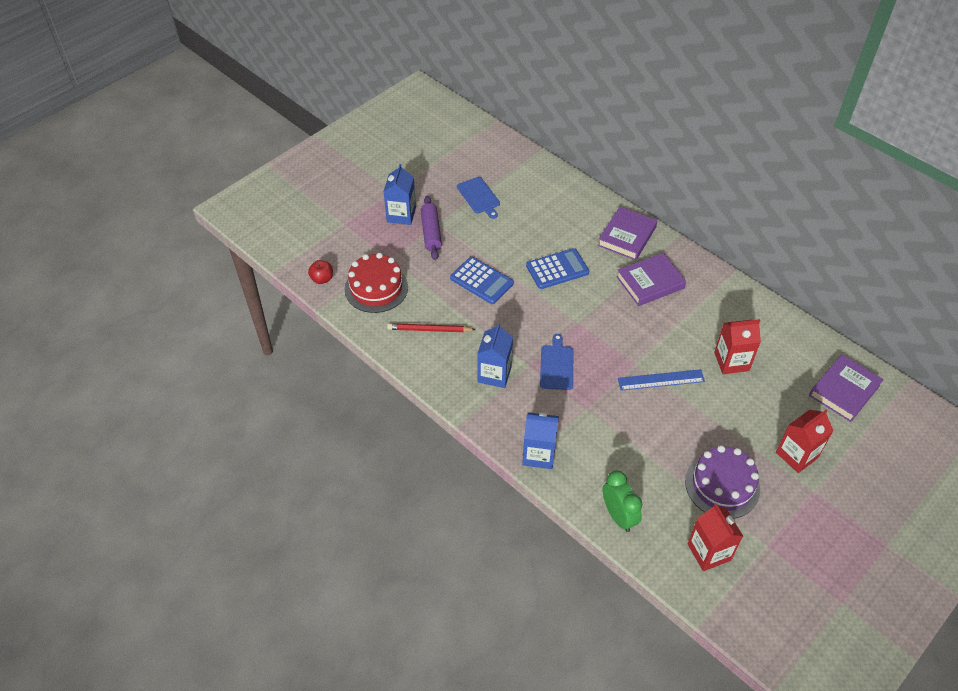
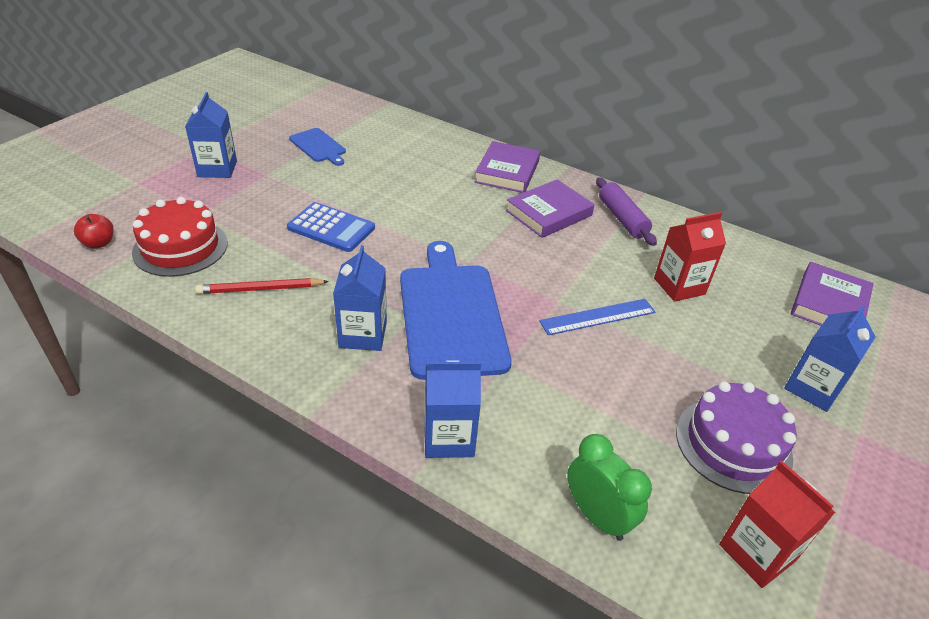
camera: 15 degrees left, 10 degrees down
purple rolling pin [421,196,442,260] -> purple rolling pin moved to [596,177,657,246]
blue calculator [526,248,589,289] -> none
blue cutting board [540,334,574,390] -> blue cutting board [400,241,512,380], size x2.02
red carton [776,409,834,473] -> blue carton [784,305,876,412]

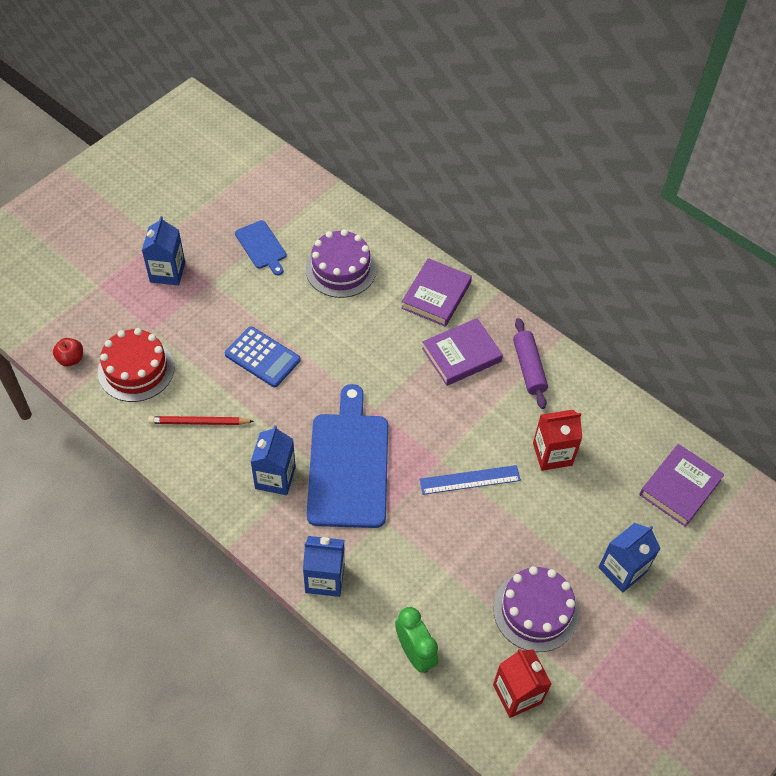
camera: 10 degrees right, 15 degrees up
none -> purple cake [306,229,376,298]

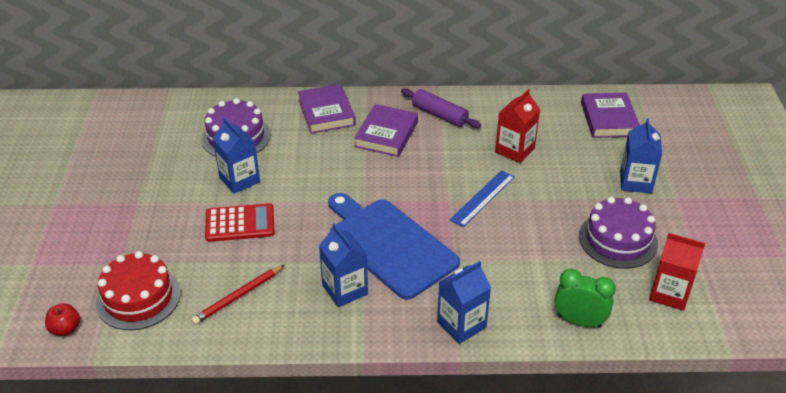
camera: 40 degrees left, 15 degrees down
blue carton [142,216,185,285] -> blue carton moved to [212,118,260,194]
blue calculator [225,326,301,387] -> red calculator [205,203,275,242]
blue cutting board [235,220,286,275] -> none

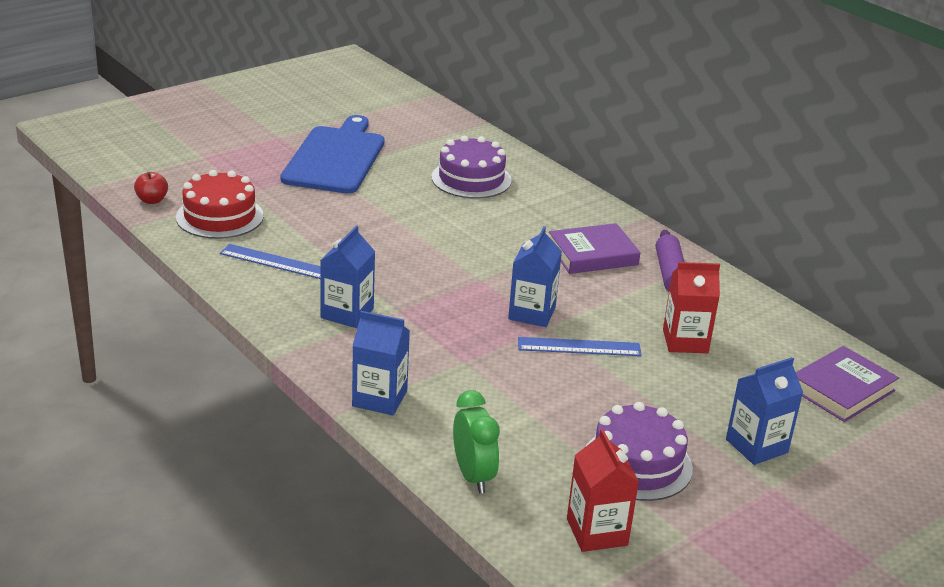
camera: 50 degrees right, 10 degrees down
red pencil [191,265,284,324] -> blue ruler [220,244,320,279]
red calculator [205,203,275,242] -> none
blue carton [212,118,260,194] -> blue carton moved to [508,226,562,327]
purple book [298,84,356,134] -> none
blue cutting board [328,193,460,300] -> blue cutting board moved to [280,115,384,194]

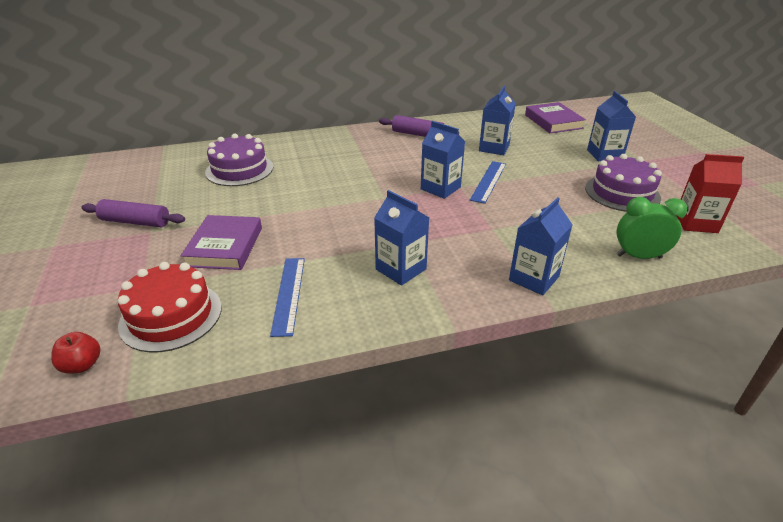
camera: 65 degrees left, 5 degrees up
blue ruler [220,244,320,279] -> blue ruler turned 45 degrees counterclockwise [270,258,305,337]
blue cutting board [280,115,384,194] -> purple rolling pin [81,199,185,228]
purple book [549,223,641,274] -> purple book moved to [181,215,262,270]
red carton [663,262,720,353] -> blue carton [479,86,516,155]

